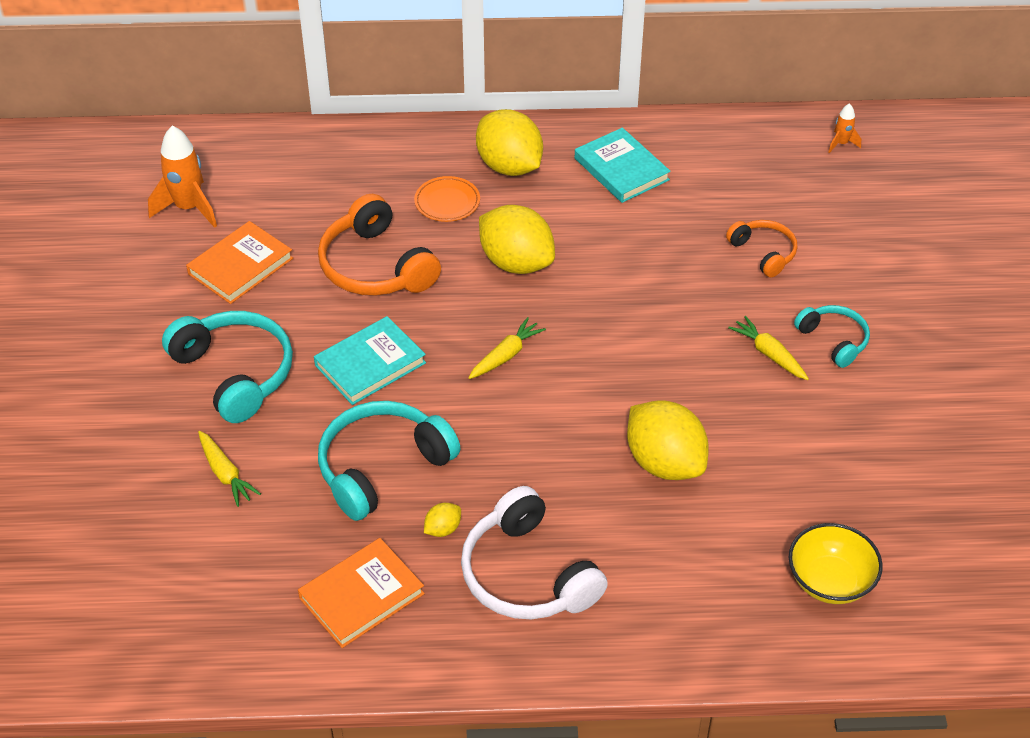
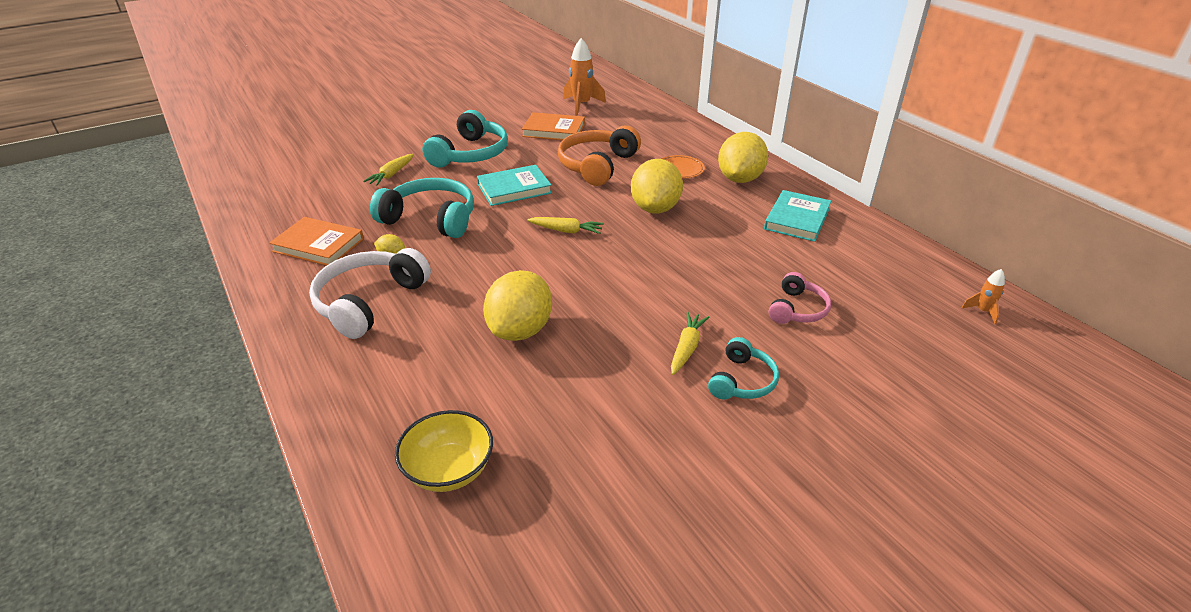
camera: 60 degrees right, 10 degrees down
turquoise book [314,316,426,405] -> turquoise book turned 45 degrees counterclockwise [477,165,552,206]
orange headphones [726,220,797,277] -> pink headphones [769,272,831,324]

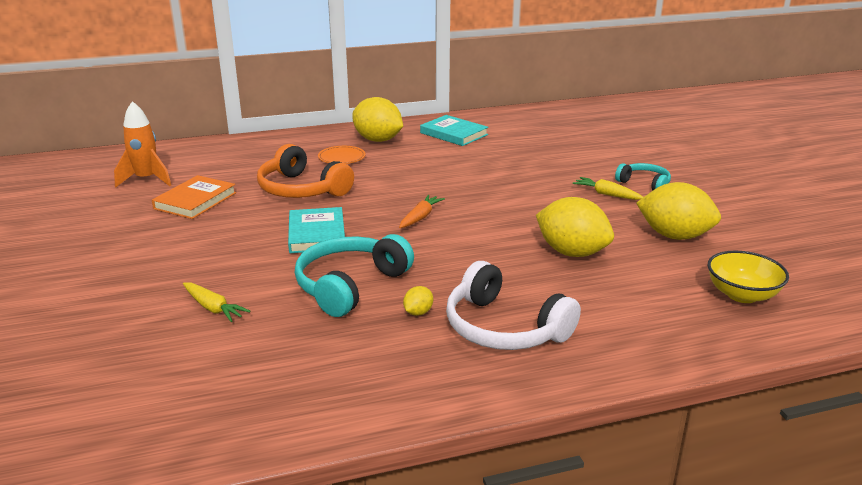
camera: 75 degrees left, 10 degrees down
orange book [269,217,364,266] -> none
turquoise headphones [422,110,508,168] -> none
yellow carrot [527,217,604,234] -> orange carrot [399,195,445,228]
yellow lemon [631,159,683,214] -> yellow lemon moved to [636,182,721,240]
pink headphones [769,272,831,324] -> none
orange rocket [961,269,1005,324] -> none

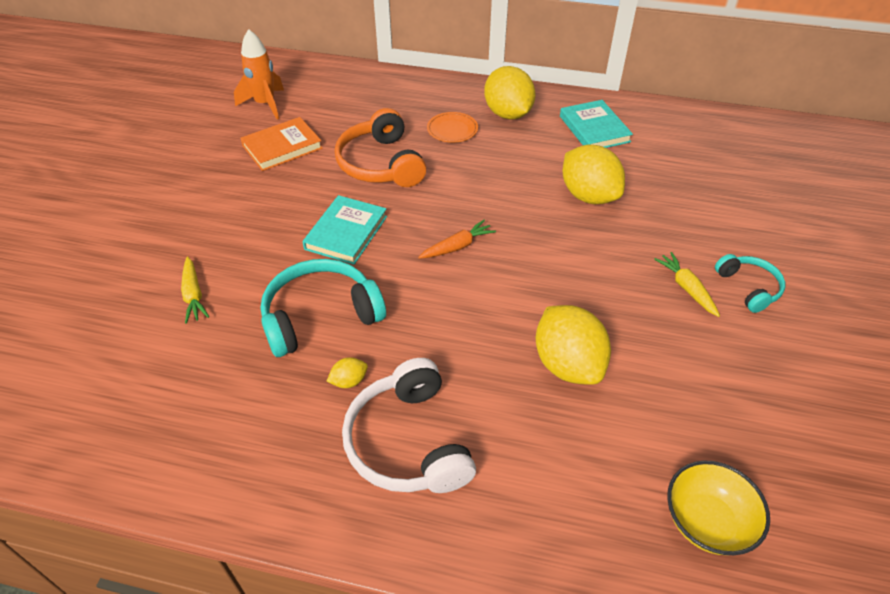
camera: 30 degrees right, 20 degrees up
yellow lemon [636,182,721,240] -> yellow lemon moved to [562,145,625,204]

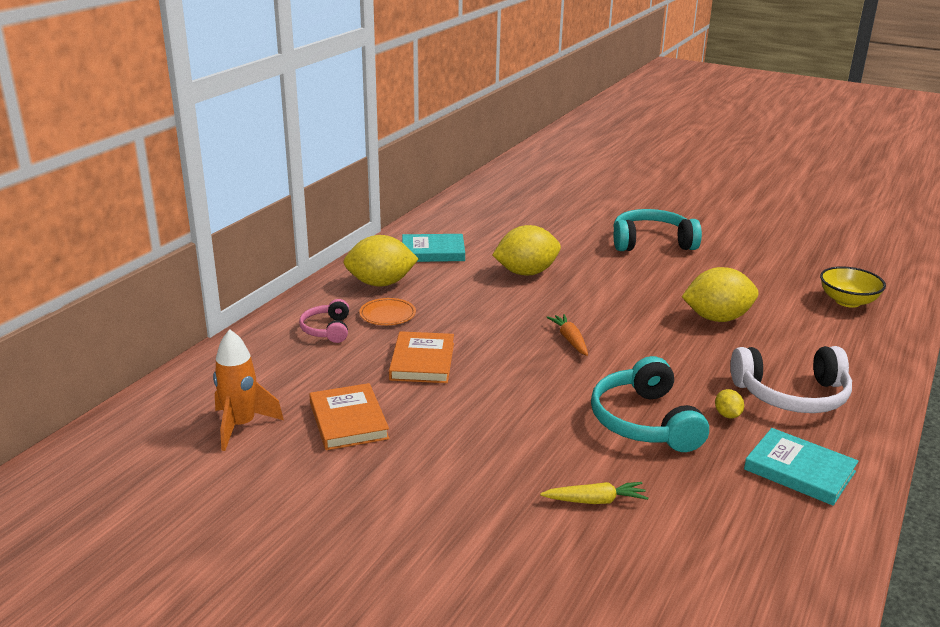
camera: 75 degrees left, 20 degrees down
turquoise book [302,195,387,265] -> turquoise book moved to [744,428,859,506]
orange headphones [335,108,426,187] -> orange book [389,331,454,383]
yellow carrot [654,252,720,317] -> none
turquoise headphones [715,254,785,313] -> turquoise headphones [613,209,702,251], size x1.75
none -> pink headphones [299,299,349,343]

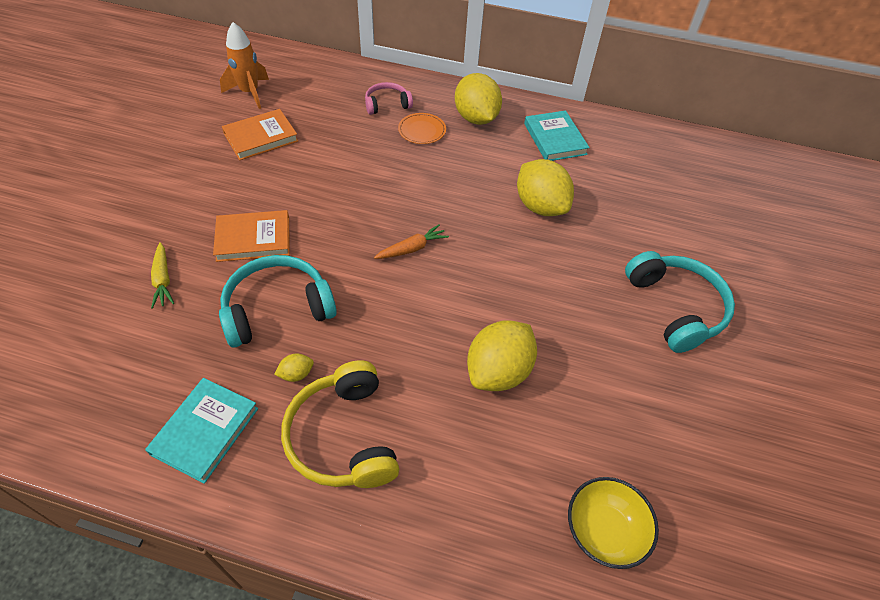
camera: 75 degrees right, 25 degrees up
orange book [389,331,454,383] -> orange book moved to [213,210,290,262]
yellow lemon [682,267,759,322] -> yellow lemon turned 60 degrees clockwise [467,320,537,391]
white headphones [730,346,852,413] -> yellow headphones [281,360,399,488]

